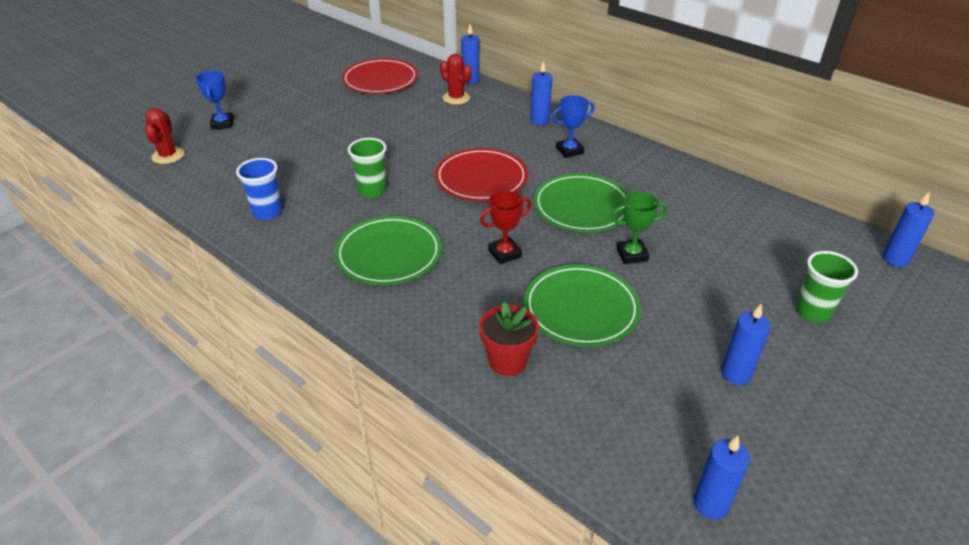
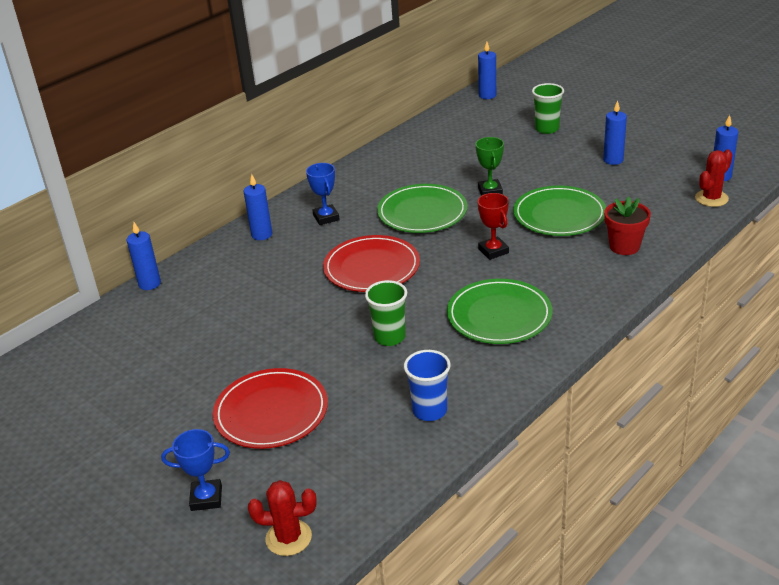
camera: 85 degrees left, 5 degrees down
red plate [342,58,418,94] -> red plate moved to [213,368,328,449]
red cactus [440,54,472,105] -> red cactus moved to [695,149,733,207]

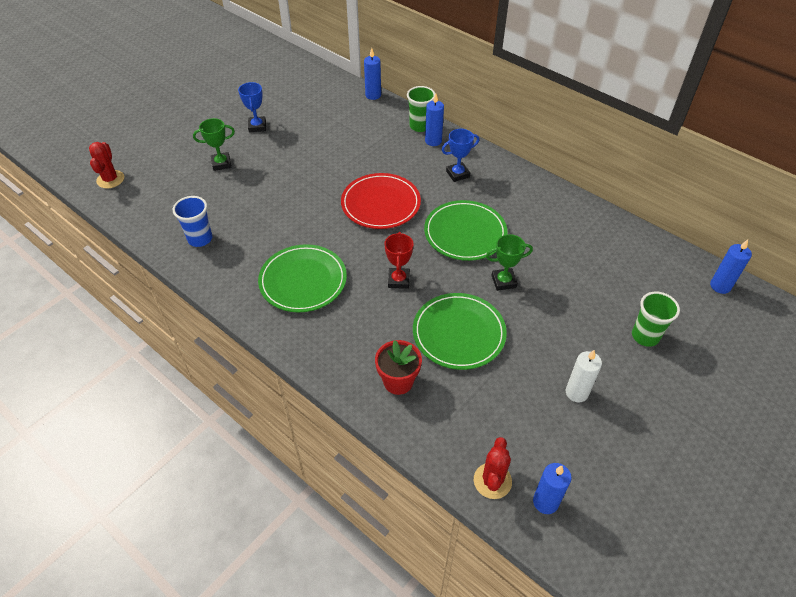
camera: 85 degrees right, 15 degrees up
blue trophy [161,429,230,511] -> blue trophy moved to [238,82,266,132]
red plate [213,368,328,449] -> green trophy [193,118,235,171]
green cup [365,280,407,346] -> green cup moved to [407,86,435,132]
red trophy [478,193,509,260] -> red trophy turned 60 degrees counterclockwise [384,232,414,289]
blue candle [603,100,627,165] -> white candle [566,350,602,402]
red cactus [695,149,733,207] -> red cactus turned 60 degrees clockwise [474,437,512,499]

